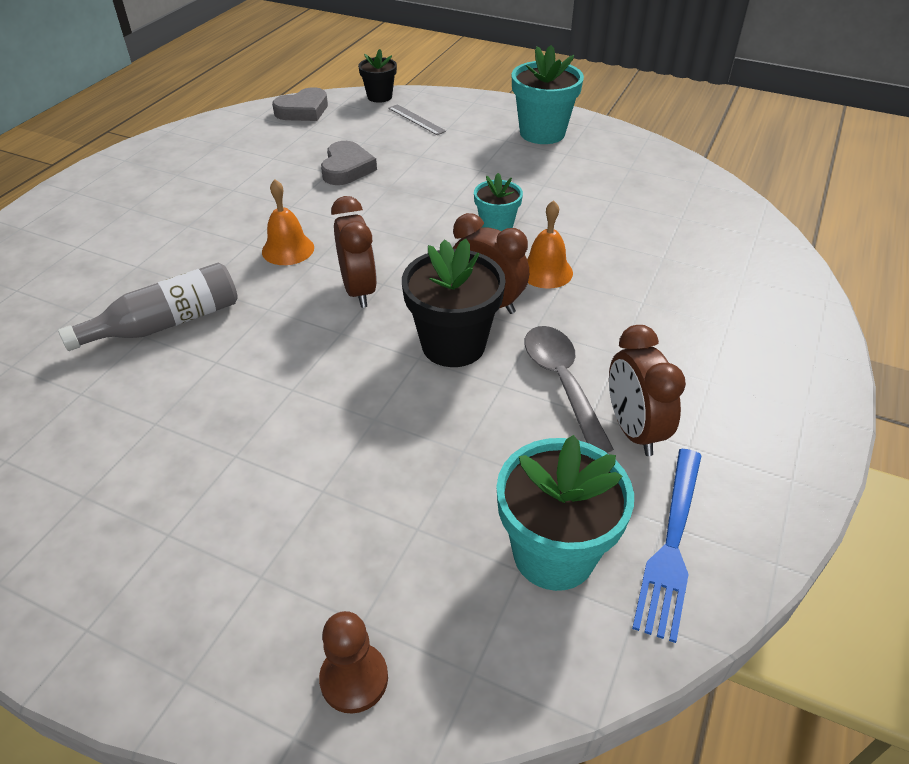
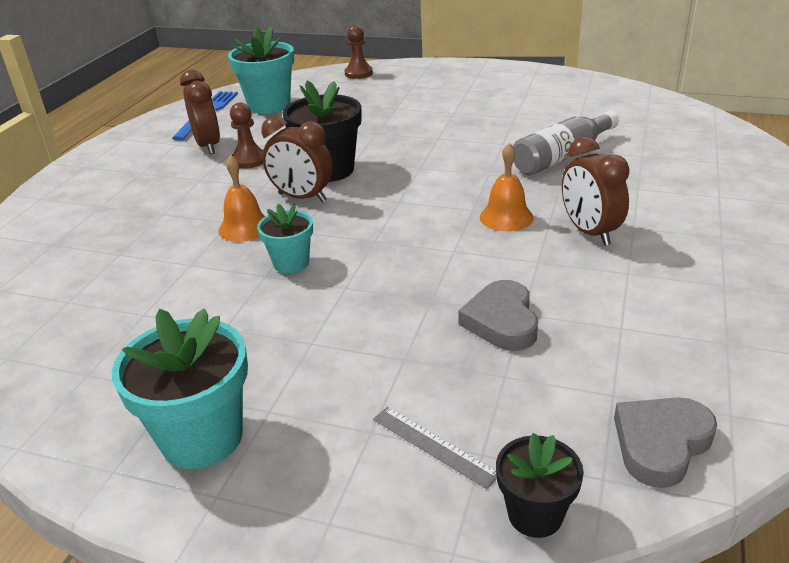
camera: 175 degrees right, 10 degrees down
brown clock [331,196,377,308] -> brown clock moved to [562,137,630,246]
grey spoon [525,326,614,453] -> brown pawn [230,102,263,169]

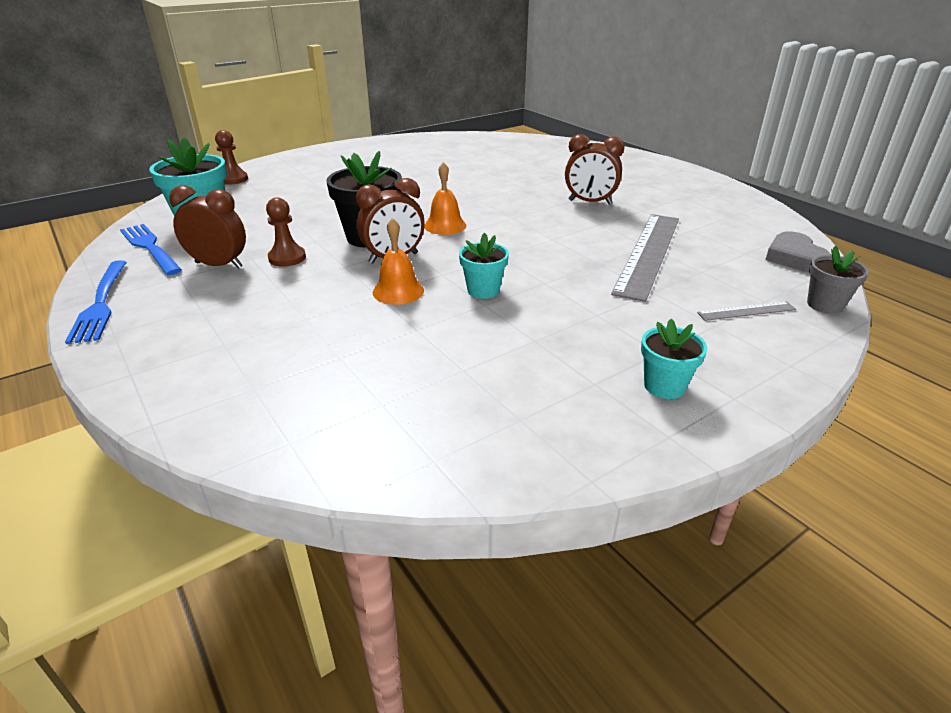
camera: 55 degrees left, 0 degrees up
turquoise flower pot [112,308,248,469] -> turquoise flower pot [641,319,707,399], size x0.59
grey heart [459,280,538,351] -> grey ruler [611,214,679,302]
orange bell [480,143,533,231] -> orange bell moved to [424,162,466,235]
black flower pot [496,433,584,538] -> grey flower pot [807,246,869,314]
grey bottle [513,111,619,175] -> none
none -> blue fork [65,260,127,344]

